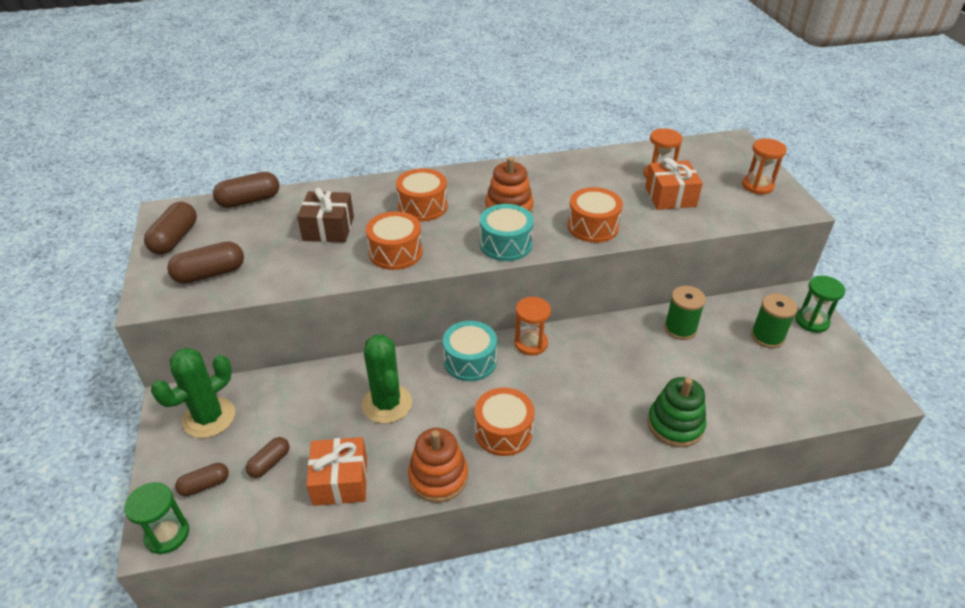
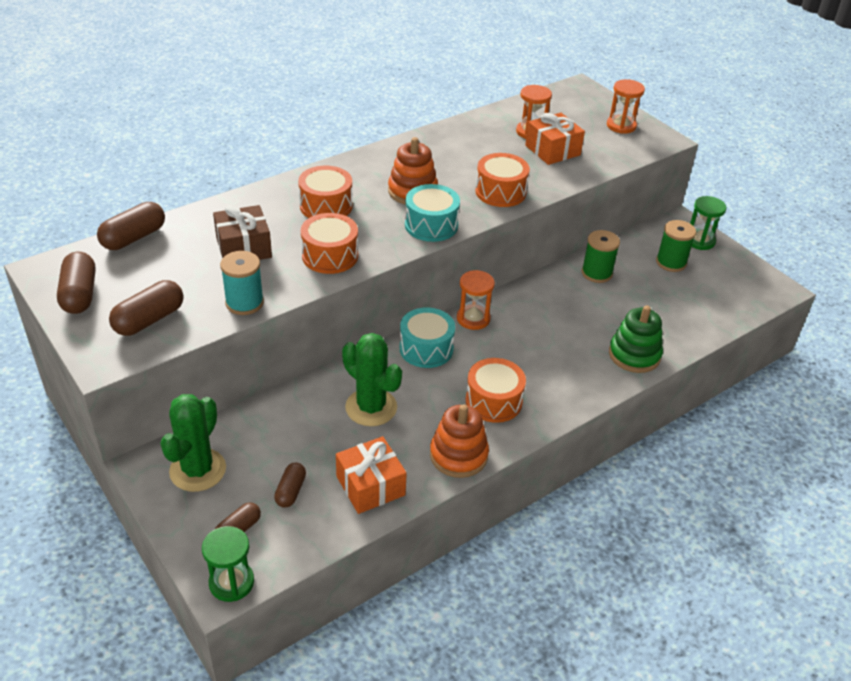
camera: 25 degrees left, 0 degrees up
none -> turquoise spool [220,251,264,315]

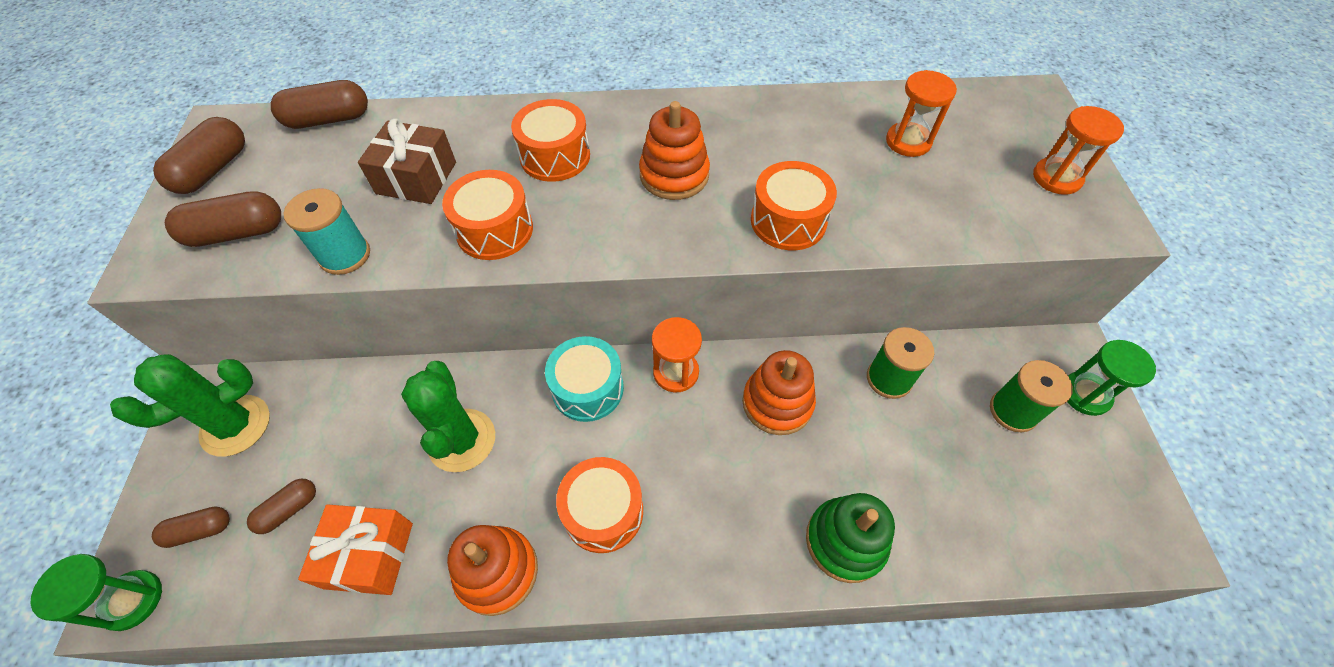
camera: 35 degrees right, 15 degrees up
turquoise drum [405,184,460,242] -> none
orange gift [525,113,585,165] -> none
none -> orange stacking toy [742,350,816,435]

